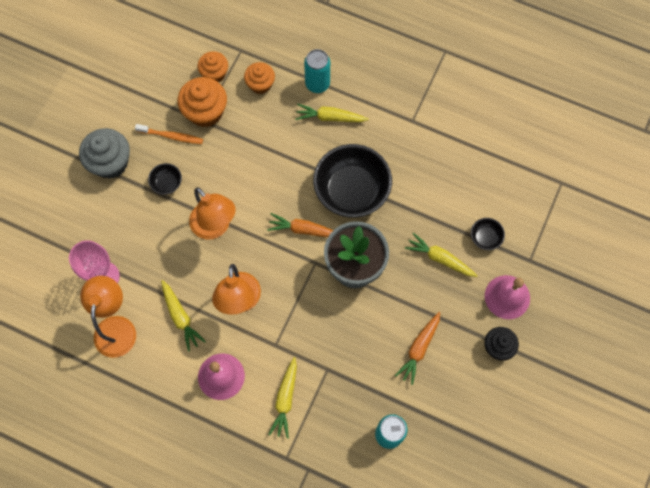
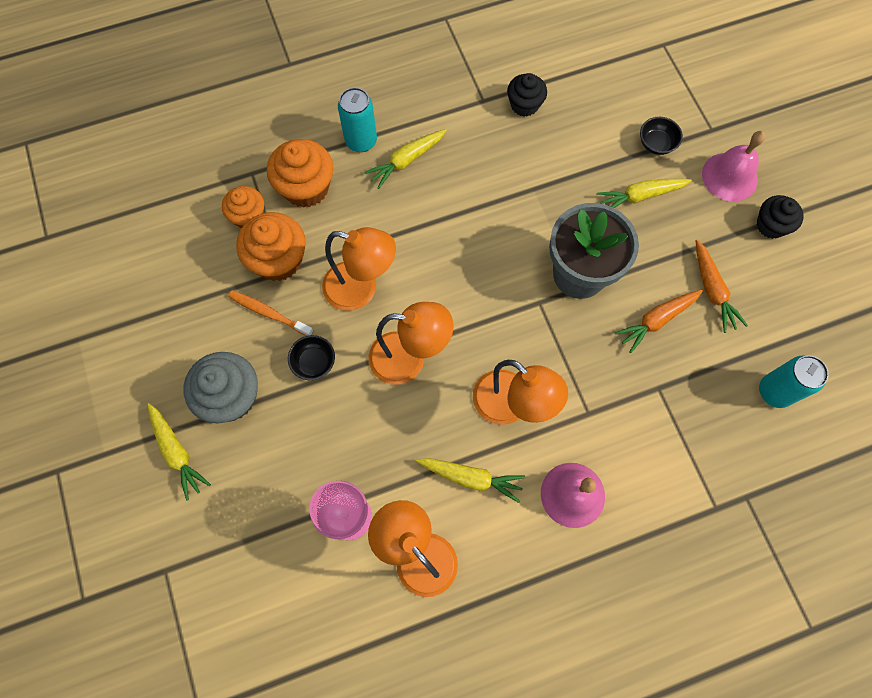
camera: 45 degrees left, 0 degrees up
orange toothbrush [135,124,203,144] -> orange toothbrush turned 120 degrees counterclockwise [228,290,314,336]
orange cupcake [244,62,275,94] -> orange cupcake [267,139,333,208], size x1.57
orange carrot [267,213,333,237] -> orange carrot moved to [615,289,703,353]
yellow carrot [268,357,297,439] -> yellow carrot moved to [147,403,211,501]
black bowl [313,144,392,218] -> none
none -> orange lamp [322,227,396,311]
none -> black cupcake [507,73,547,117]

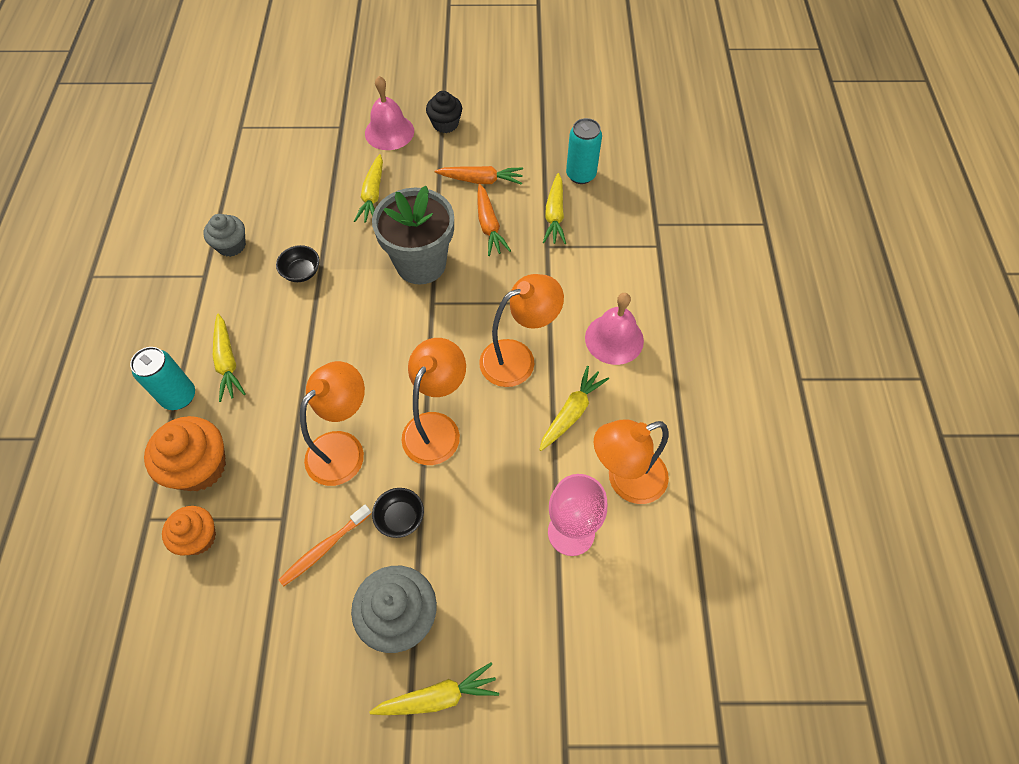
camera: 70 degrees left, 10 degrees down
orange cupcake [236,212,306,281] -> none
black cupcake [507,73,547,117] -> grey cupcake [203,214,246,257]
black bowl [640,117,683,155] -> black bowl moved to [276,245,320,282]
none -> yellow carrot [543,173,566,244]

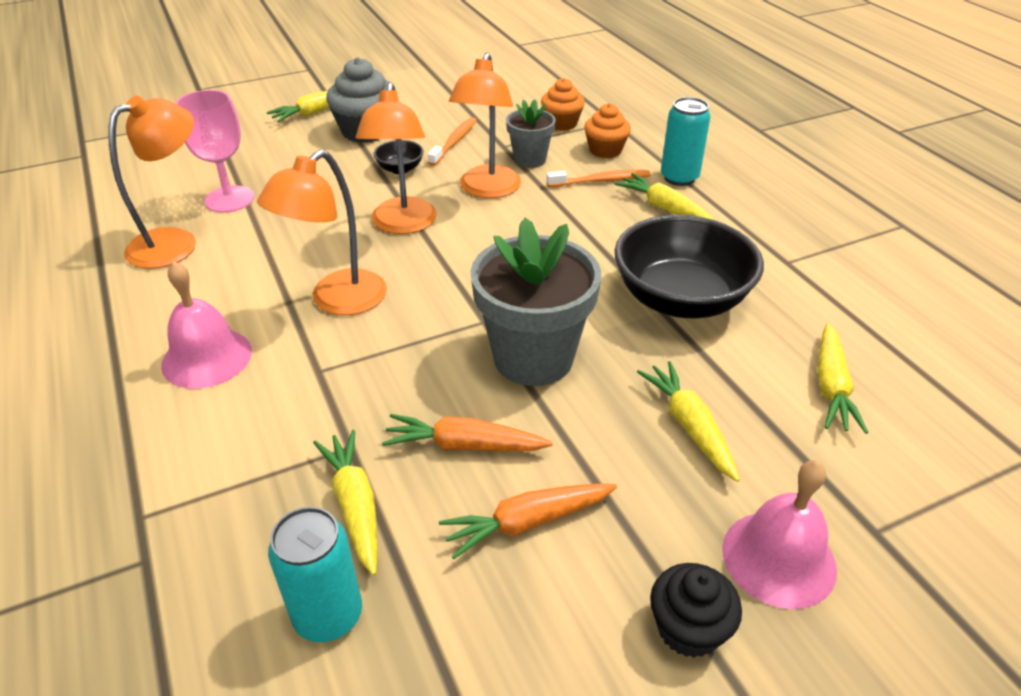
camera: 155 degrees right, 20 degrees down
orange cupcake [144,416,226,491] -> orange cupcake [584,103,631,158], size x0.64
grey cupcake [203,214,246,257] -> none
black bowl [276,245,320,282] -> black bowl [615,215,764,319], size x2.30
orange carrot [478,184,511,256] -> orange carrot turned 45 degrees counterclockwise [382,414,553,451]
yellow carrot [539,366,609,451] -> yellow carrot moved to [817,323,868,434]
none -> grey flower pot [506,100,556,168]
none -> orange toothbrush [546,170,651,187]

